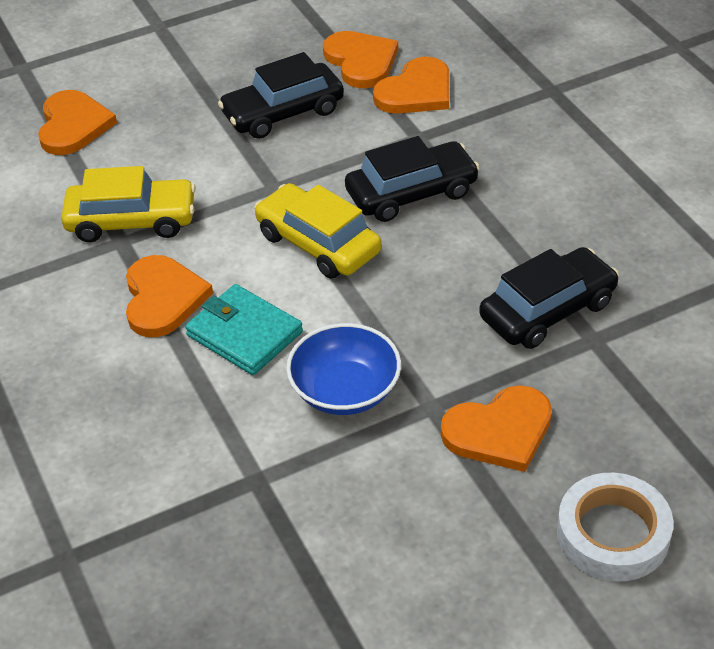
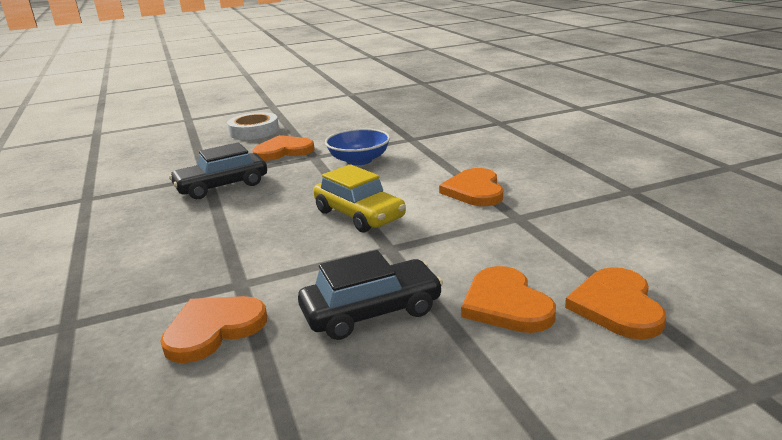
camera: 175 degrees left, 20 degrees down
yellow car [61,166,196,242] -> none
turquoise wallet [185,284,303,375] -> none
orange heart [323,31,398,88] -> orange heart moved to [461,266,556,333]
black car [345,136,480,222] -> none

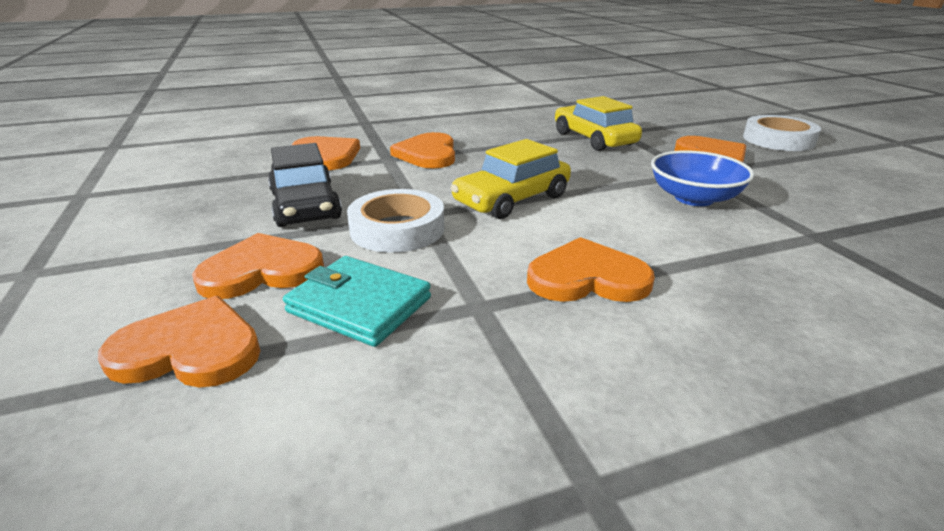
camera: 90 degrees right, 5 degrees up
black car [169,142,267,199] -> yellow car [555,96,642,151]
none -> turquoise wallet [283,256,431,347]
none -> white tape [347,189,444,253]
none -> orange heart [390,132,455,168]

